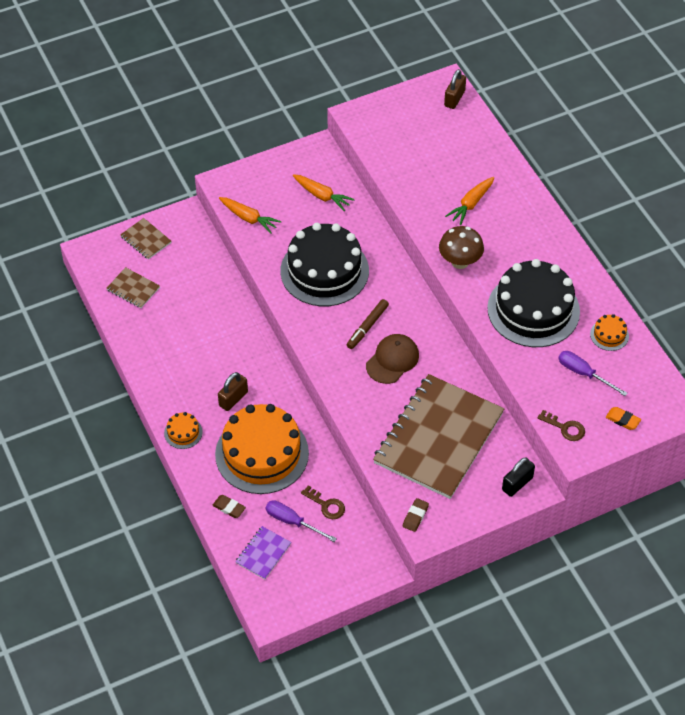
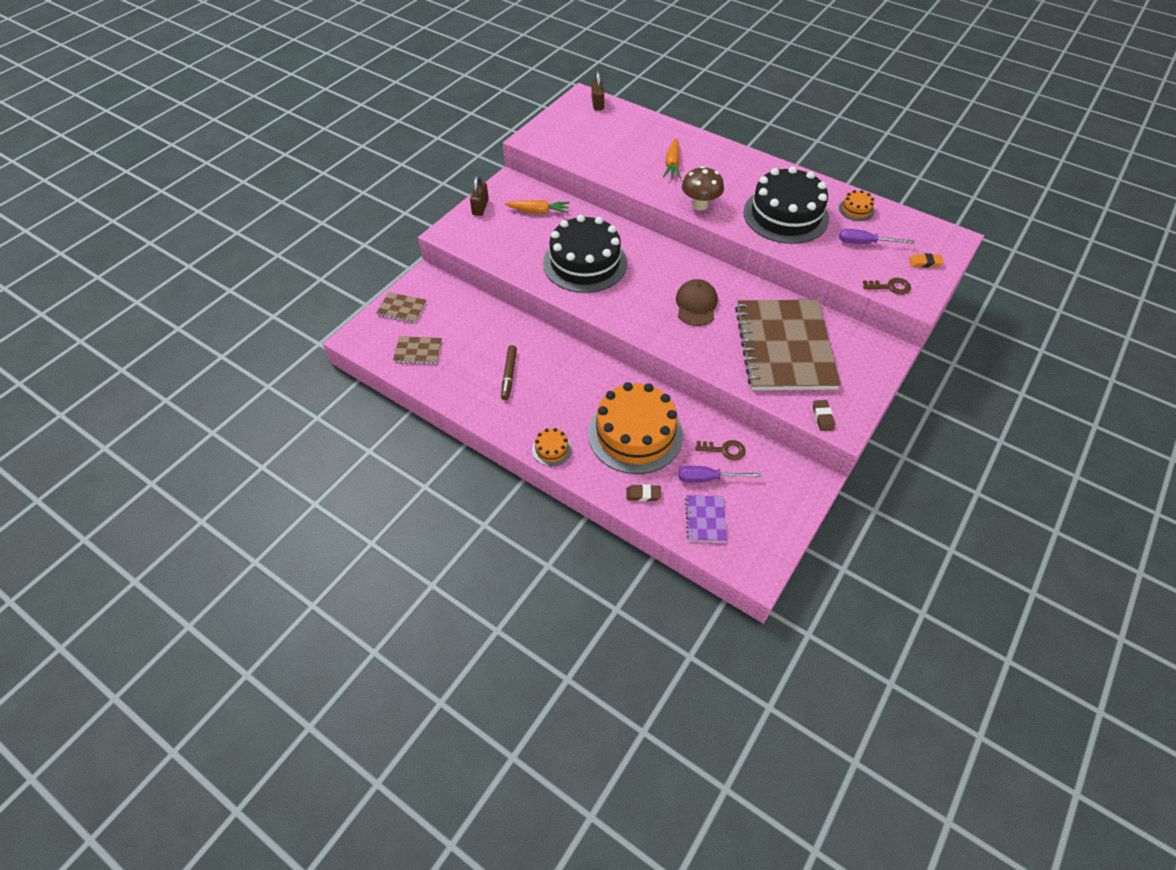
camera: 30 degrees left, 0 degrees up
brown padlock [218,372,248,411] -> brown padlock moved to [470,176,489,216]
orange carrot [219,197,281,234] -> none
brown marker [347,299,389,349] -> brown marker moved to [501,345,517,400]
black padlock [502,458,535,497] -> none

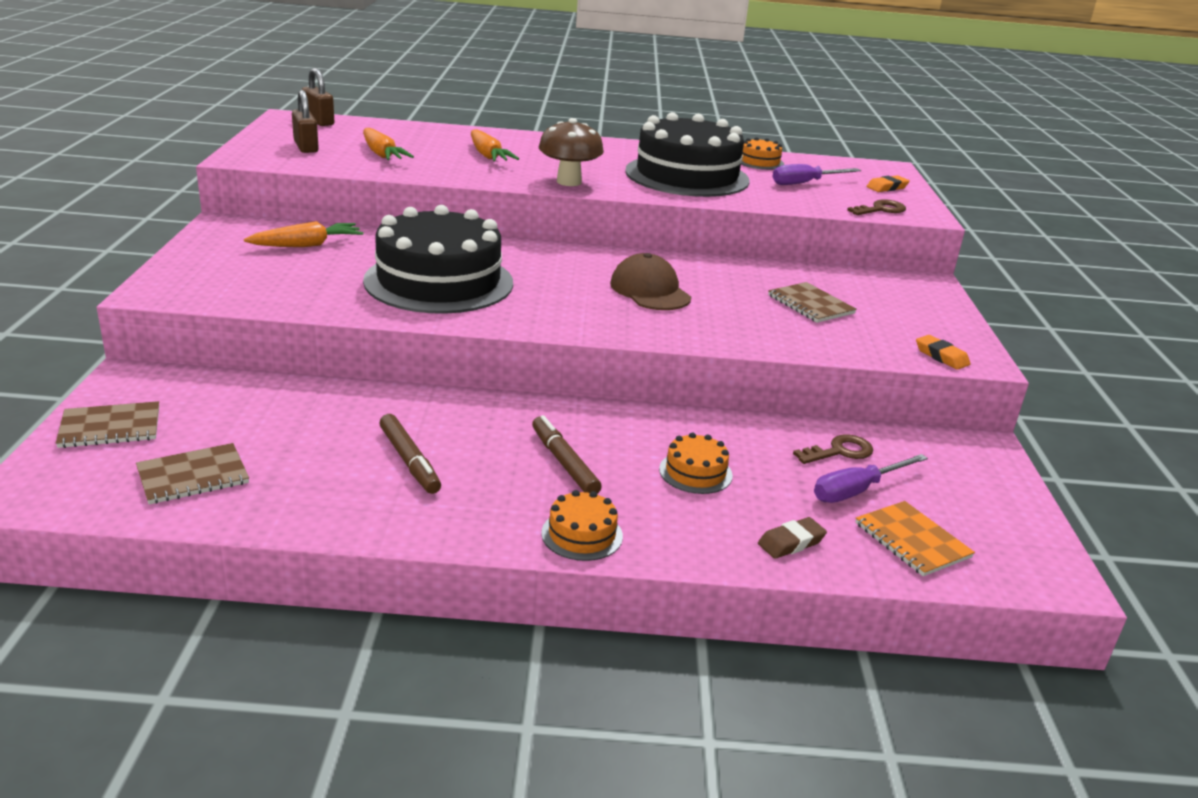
camera: 35 degrees left, 25 degrees down
brown padlock [470,176,489,216] -> brown padlock moved to [292,90,319,153]
orange cake [588,382,683,474] -> orange cake [659,432,733,494], size x0.41
purple notebook [685,495,727,542] -> orange notebook [855,501,975,576]
brown notebook [735,300,841,390] -> brown notebook [768,282,857,323], size x0.40
brown eraser [813,400,835,431] -> orange eraser [916,335,970,370]
none -> orange carrot [363,128,414,160]
none -> brown marker [532,415,602,494]

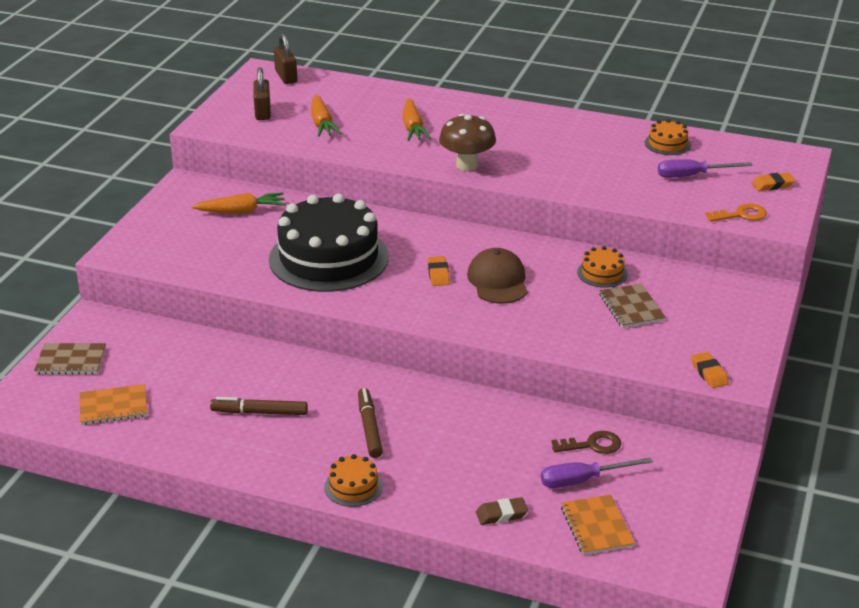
camera: 20 degrees right, 5 degrees up
brown notebook [136,443,249,505] -> orange notebook [80,384,147,425]
brown marker [379,414,441,494] -> brown marker turned 105 degrees clockwise [210,397,308,415]
black cake [625,112,750,197] -> none
orange cake [659,432,733,494] -> orange cake moved to [577,246,628,288]
brown key [847,199,906,215] -> orange key [705,204,767,222]
none -> orange eraser [428,256,450,286]

